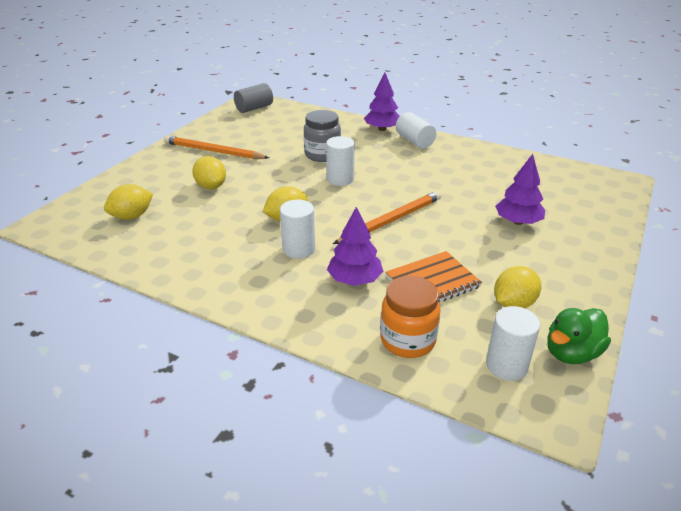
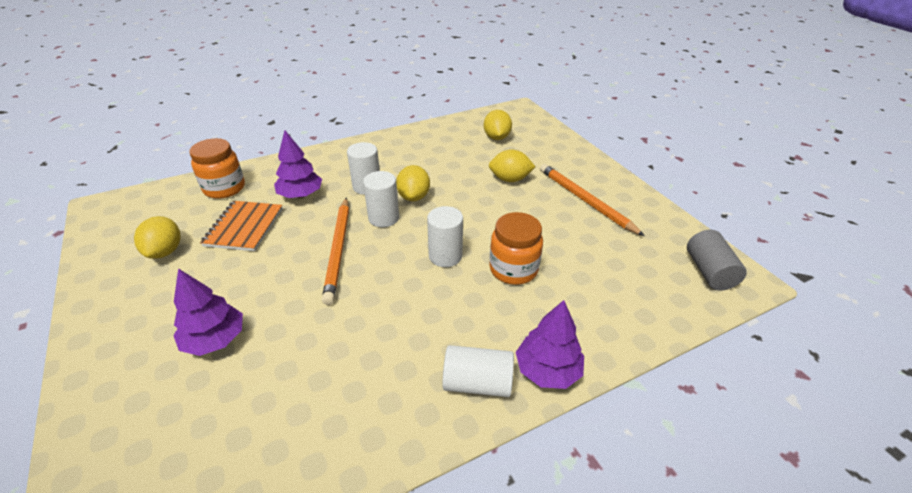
camera: 125 degrees right, 5 degrees up
orange pencil [164,135,269,159] -> orange pencil turned 90 degrees counterclockwise [540,164,644,236]
grey jar [304,110,341,162] -> orange jar [489,212,543,285]
white cylinder [486,306,540,381] -> white cylinder moved to [363,171,399,227]
green duck [547,308,611,364] -> none

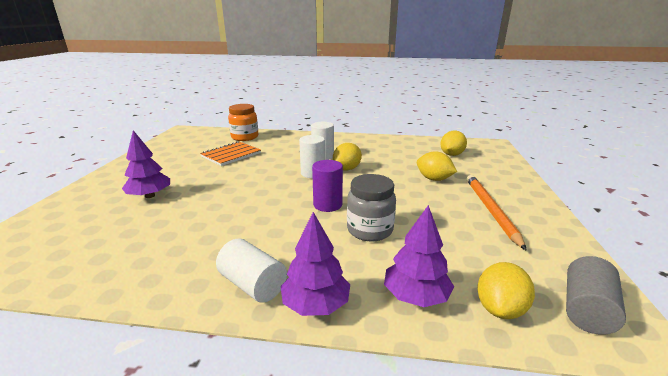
camera: 35 degrees right, 15 degrees down
yellow lemon [134,216,180,259] -> yellow lemon moved to [477,262,535,319]
purple tree [274,130,322,198] -> purple tree moved to [384,205,454,307]
orange pencil [322,198,349,305] -> none
white cylinder [427,206,463,267] -> purple cylinder [312,160,343,212]
orange jar [489,212,543,285] -> grey jar [347,174,396,242]

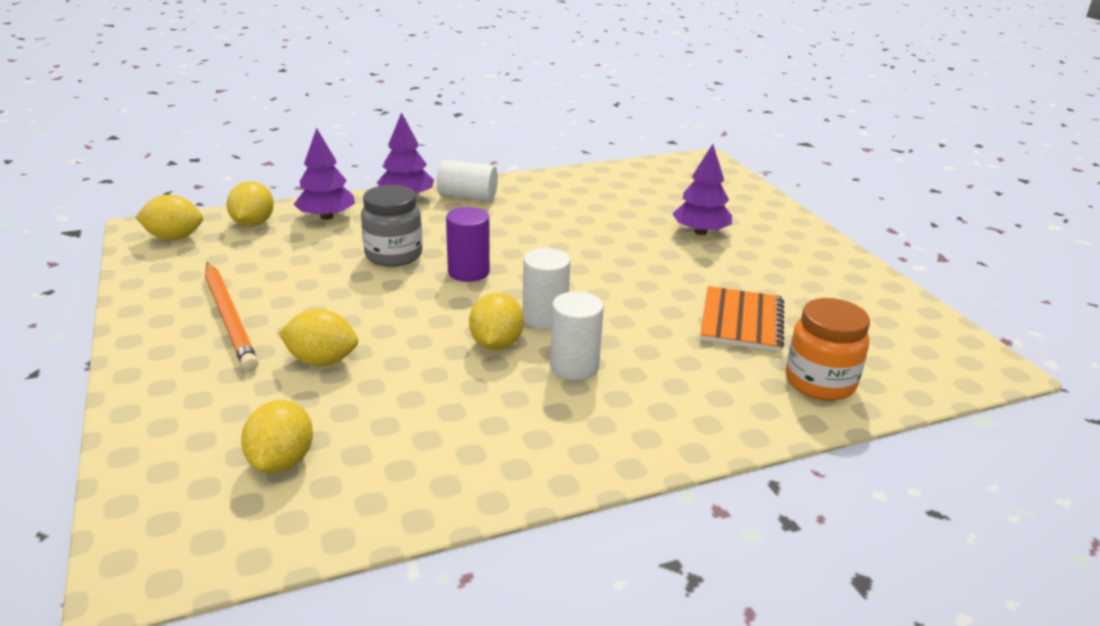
camera: 150 degrees right, 5 degrees up
grey cylinder [566,256,626,335] -> yellow lemon [136,195,203,240]

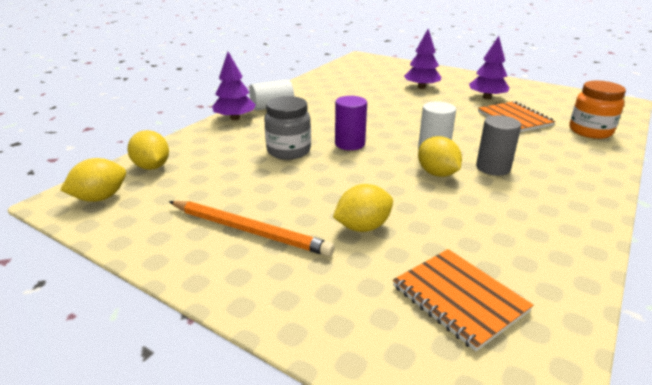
camera: 35 degrees left, 0 degrees up
yellow lemon [241,400,313,473] -> orange notebook [393,249,533,351]
purple tree [294,128,355,220] -> purple tree moved to [469,36,510,99]
white cylinder [550,291,604,380] -> grey cylinder [476,115,521,176]

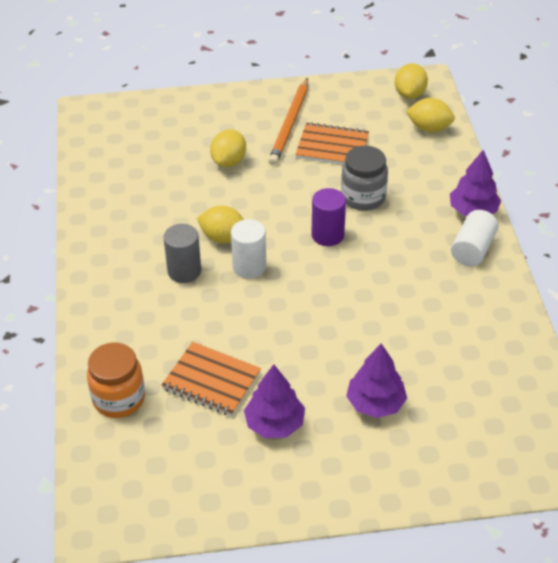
camera: 140 degrees right, 15 degrees up
orange pencil [169,201,335,257] -> orange pencil turned 60 degrees counterclockwise [268,78,308,165]
orange notebook [393,249,533,351] -> orange notebook moved to [295,122,369,165]

